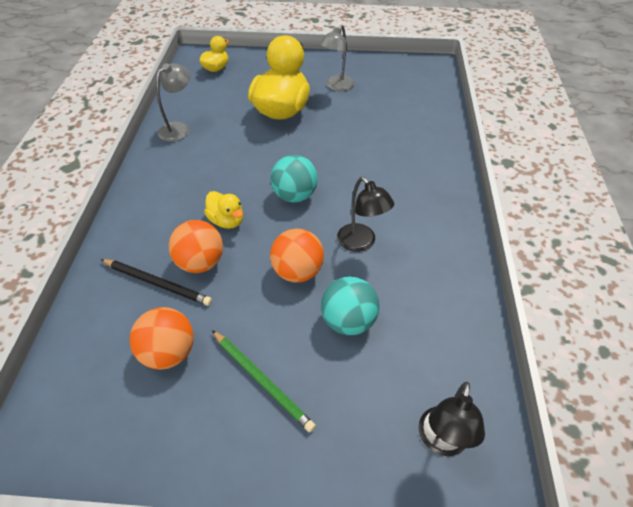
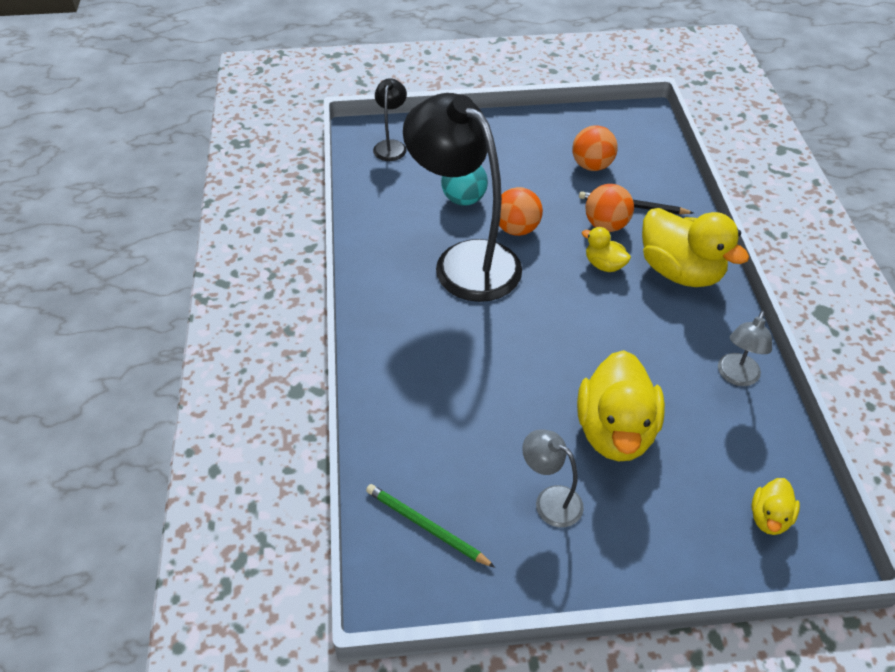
camera: 170 degrees right, 0 degrees up
green pencil [212,330,316,432] -> green pencil moved to [366,484,495,568]
turquoise ball [271,155,318,203] -> none
grey lamp [319,25,355,91] -> grey lamp turned 75 degrees counterclockwise [522,429,584,527]
black lamp [337,177,394,252] -> black lamp [403,93,522,302], size x2.25
none -> yellow duck [642,208,749,287]

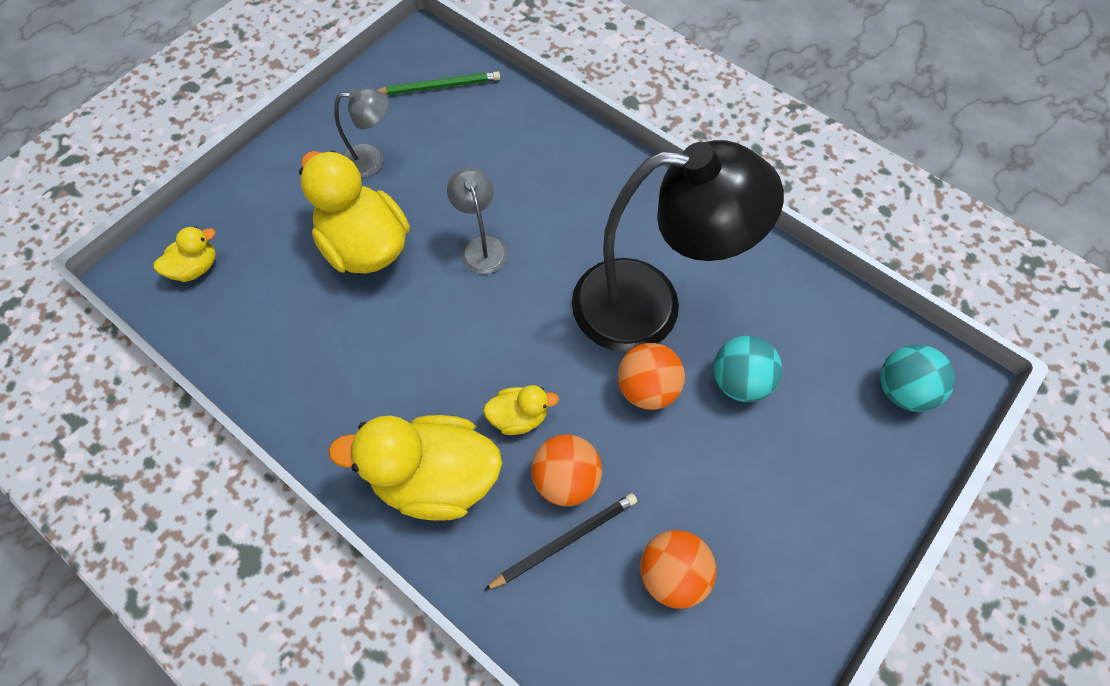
camera: 135 degrees right, 15 degrees up
black lamp [373,78,407,161] -> turquoise ball [880,344,955,412]
grey lamp [718,311,772,386] -> grey lamp moved to [447,168,507,274]
yellow duck [752,478,800,535] -> yellow duck turned 75 degrees clockwise [154,226,216,282]

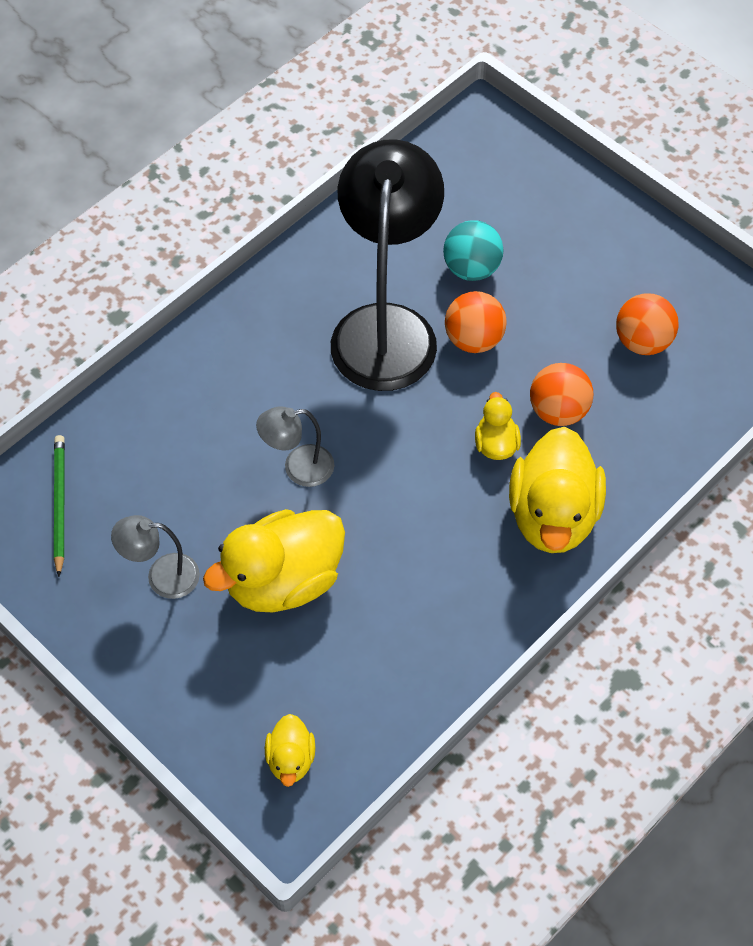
camera: 85 degrees left, 5 degrees down
yellow duck [154,226,216,282] -> yellow duck turned 150 degrees counterclockwise [265,714,315,787]
grey lamp [334,88,389,178] -> grey lamp turned 90 degrees counterclockwise [111,515,200,599]
black pencil [484,493,637,591] -> none
turquoise ball [880,344,955,412] -> none

